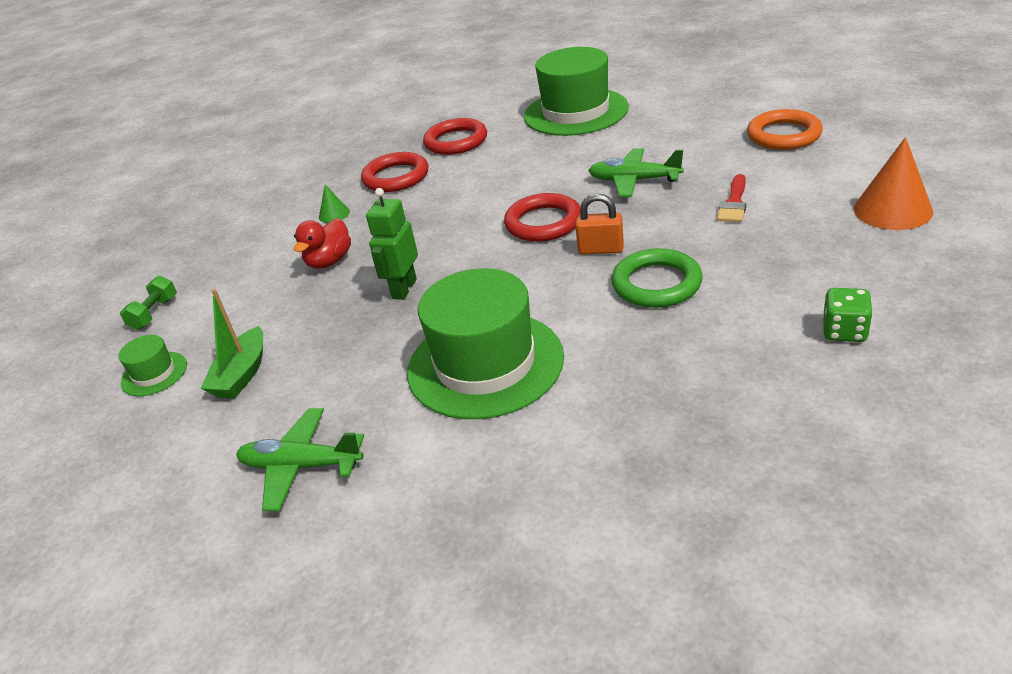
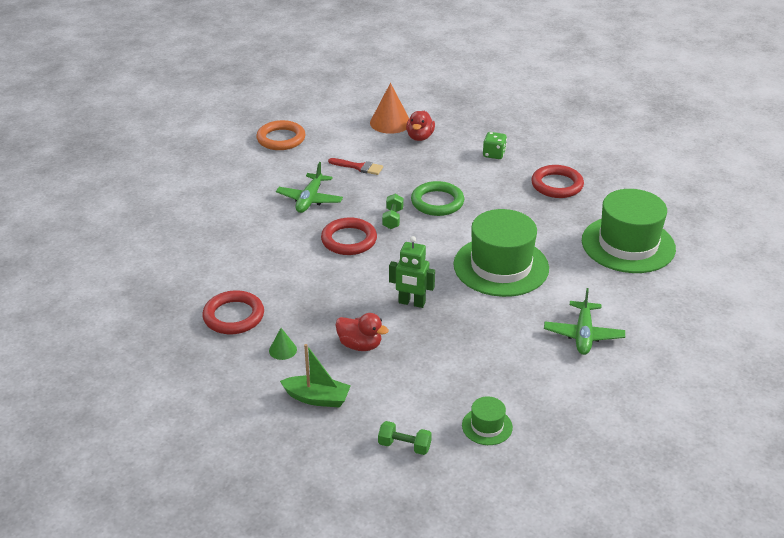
camera: 95 degrees left, 0 degrees up
green boat [200,289,263,399] -> green boat moved to [280,344,351,408]
red ring [423,118,487,155] -> red ring moved to [531,165,584,198]
green hat [524,47,629,136] -> green hat moved to [582,189,676,273]
orange padlock [575,193,624,254] -> green dumbbell [382,194,403,229]
none -> red duck [406,111,435,141]

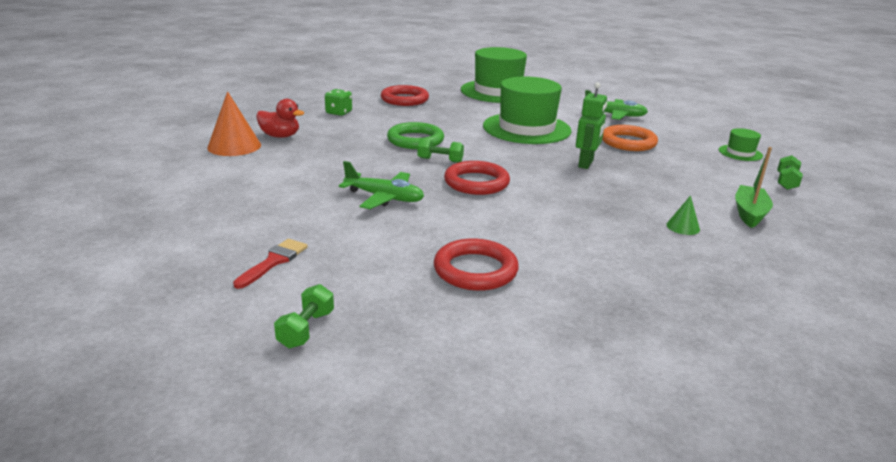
camera: 85 degrees left, 10 degrees down
red ring [202,290,264,334] -> red ring moved to [434,238,519,291]
orange ring [256,120,306,150] -> orange ring moved to [602,125,658,151]
red brush [328,158,383,175] -> red brush moved to [233,239,308,289]
red duck [335,313,389,351] -> none
none -> green dumbbell [274,284,334,348]

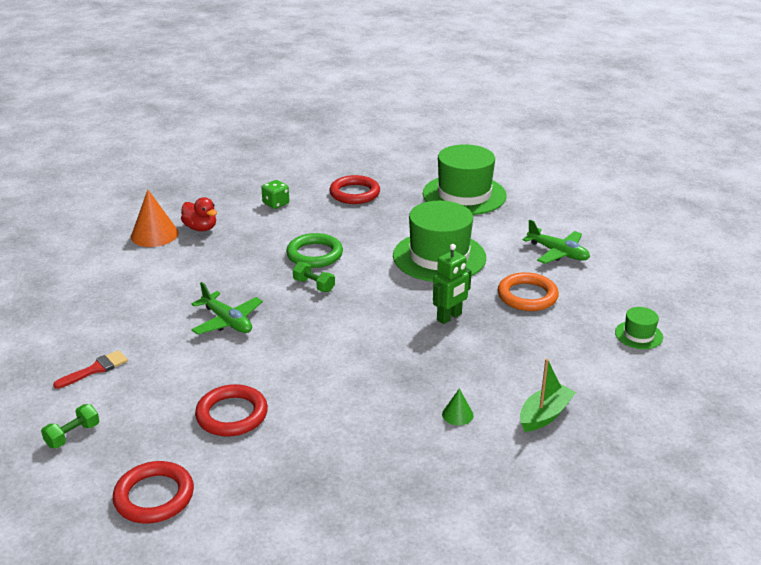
camera: 25 degrees right, 5 degrees up
red ring [444,161,510,195] -> red ring moved to [113,461,194,524]
green dumbbell [777,155,803,190] -> none

